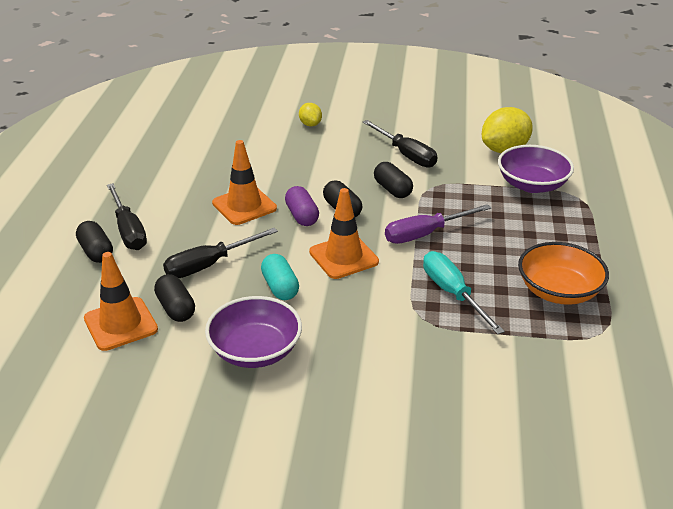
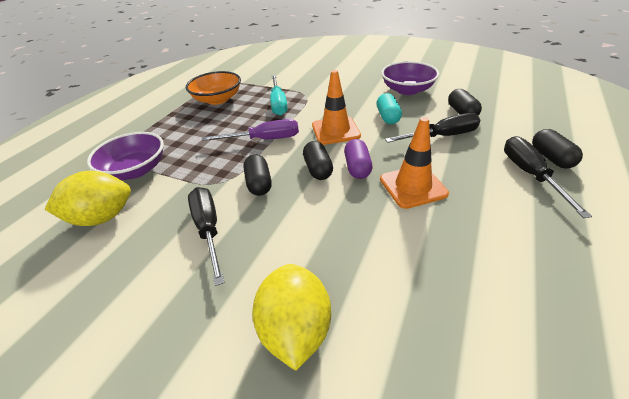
camera: 160 degrees left, 5 degrees up
orange traffic cone [84,252,158,351] -> none
yellow lemon [299,103,322,126] -> yellow lemon [252,264,331,371], size x1.88

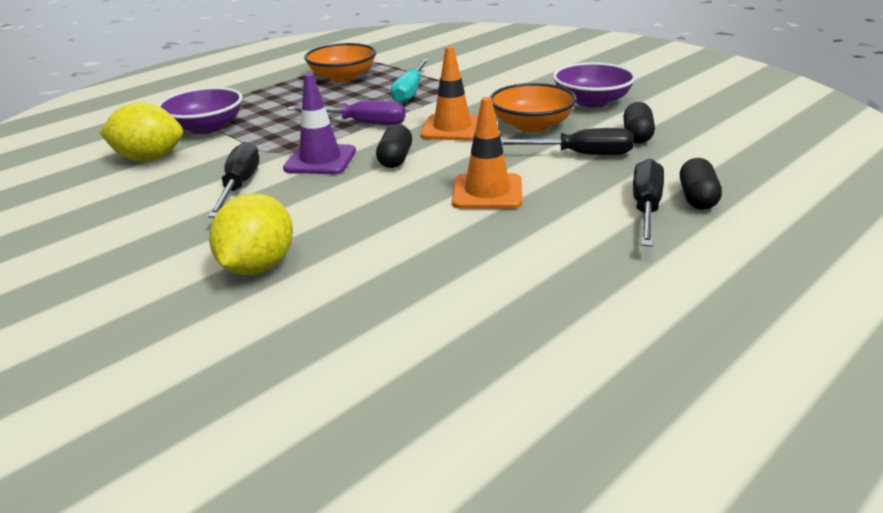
camera: 20 degrees right, 10 degrees down
black capsule [244,154,272,196] -> purple traffic cone [283,73,356,174]
purple capsule [344,139,372,179] -> none
turquoise capsule [376,93,402,124] -> orange bowl [490,83,577,132]

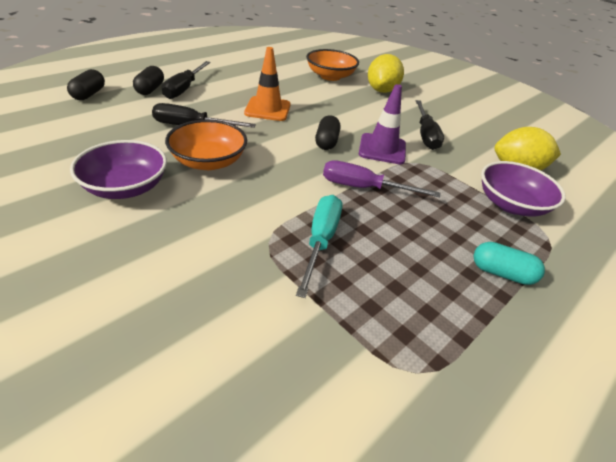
camera: 175 degrees right, 10 degrees up
orange bowl [304,43,376,82] -> orange bowl moved to [306,49,359,81]
orange traffic cone [420,46,478,141] -> none
black capsule [623,102,655,144] -> black capsule moved to [67,69,105,100]
none -> turquoise capsule [474,242,545,285]

